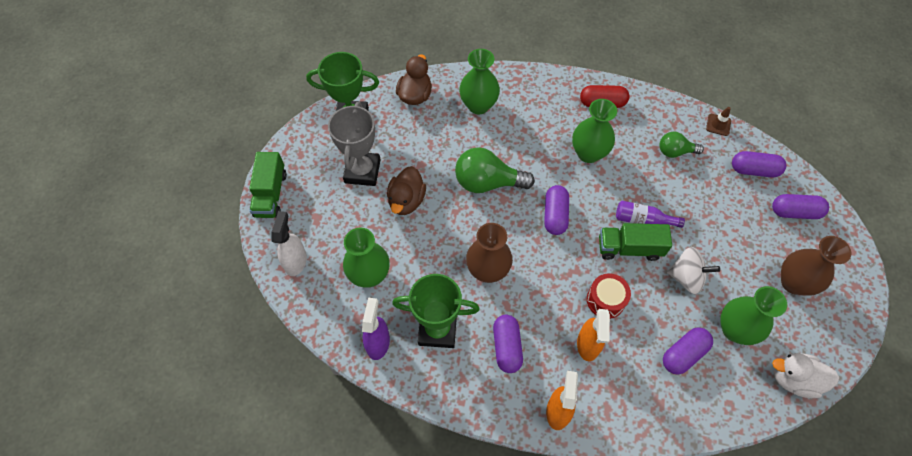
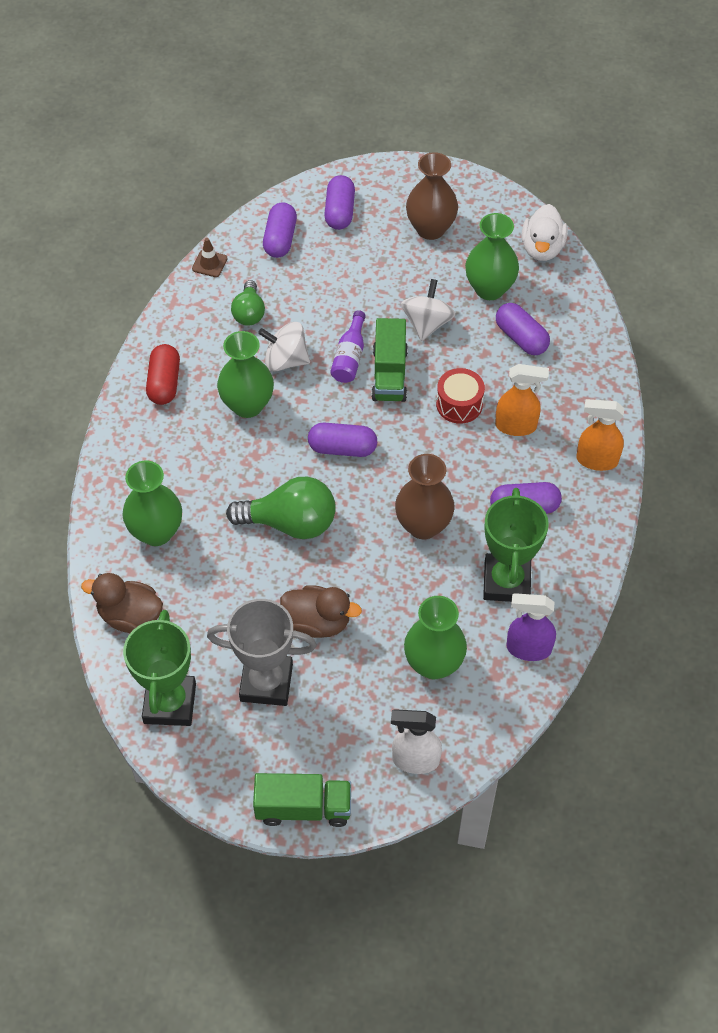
camera: 90 degrees left, 5 degrees down
green light bulb [455,147,535,193] -> green light bulb turned 90 degrees counterclockwise [226,477,336,539]
none -> white spinning top [258,322,310,372]

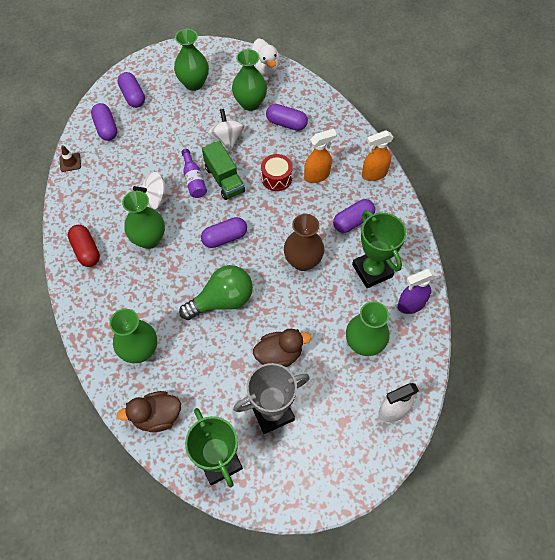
camera: 30 degrees left, 5 degrees up
green light bulb [231,280,265,326] -> none
green truck [253,773,351,827] -> none
brown vase [406,152,458,240] -> green vase [174,29,209,91]

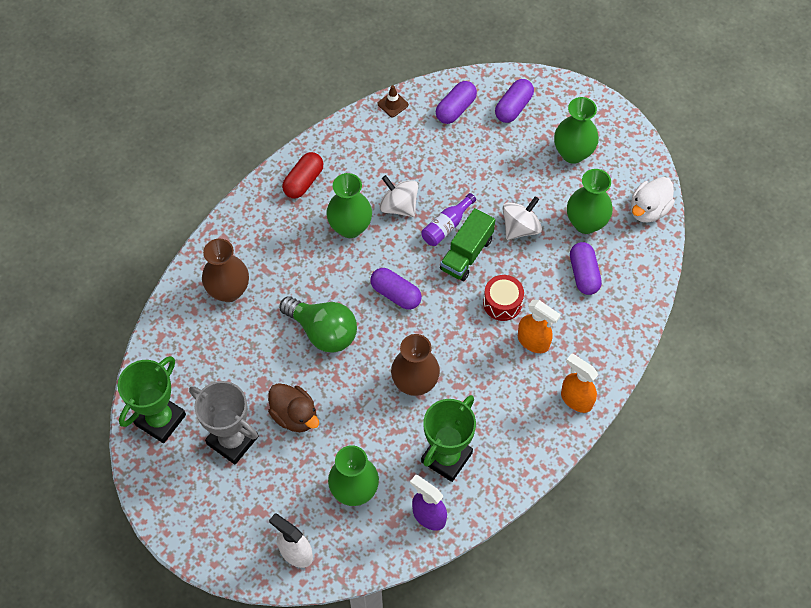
camera: 60 degrees right, 0 degrees up
green vase [110,309,157,363] -> brown vase [202,239,249,302]
brown duck [117,391,181,432] -> none
purple capsule [333,199,375,233] -> none

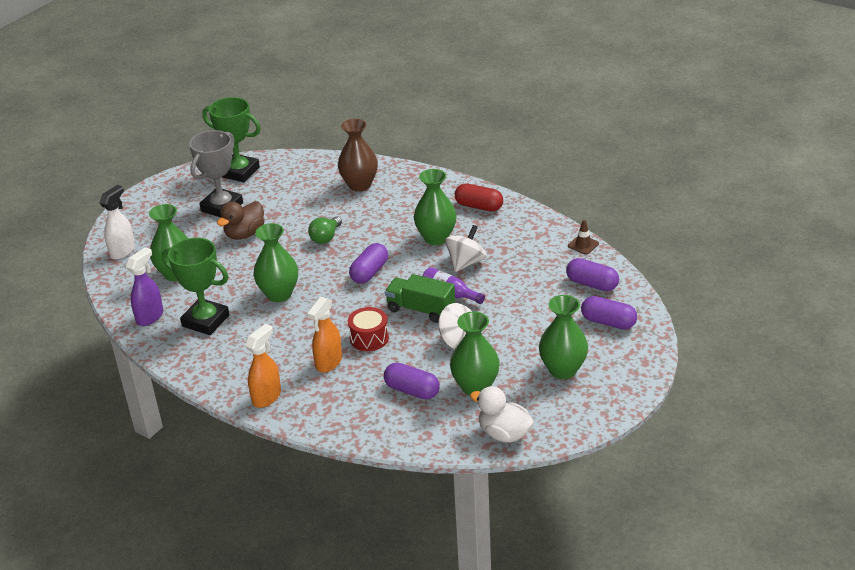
camera: 85 degrees right, 25 degrees down
green light bulb [280,296,357,353] -> green light bulb [308,216,342,244], size x0.59
brown vase [391,334,440,396] -> green vase [253,223,298,302]
purple capsule [570,242,602,295] -> purple capsule turned 45 degrees clockwise [384,362,440,400]

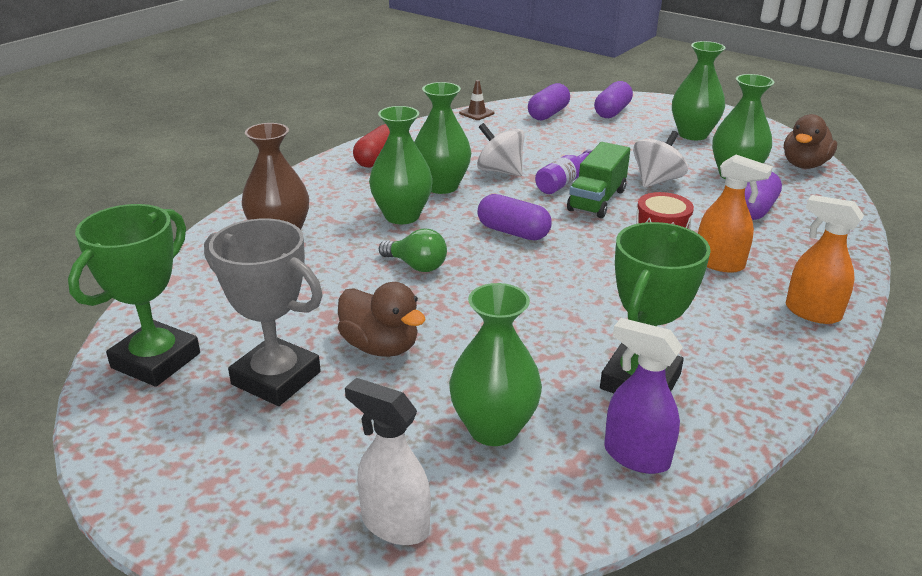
camera: 90 degrees left, 5 degrees down
green vase [253,223,298,302] -> green vase moved to [369,106,433,224]
white duck [470,386,534,443] -> brown duck [784,114,837,169]

